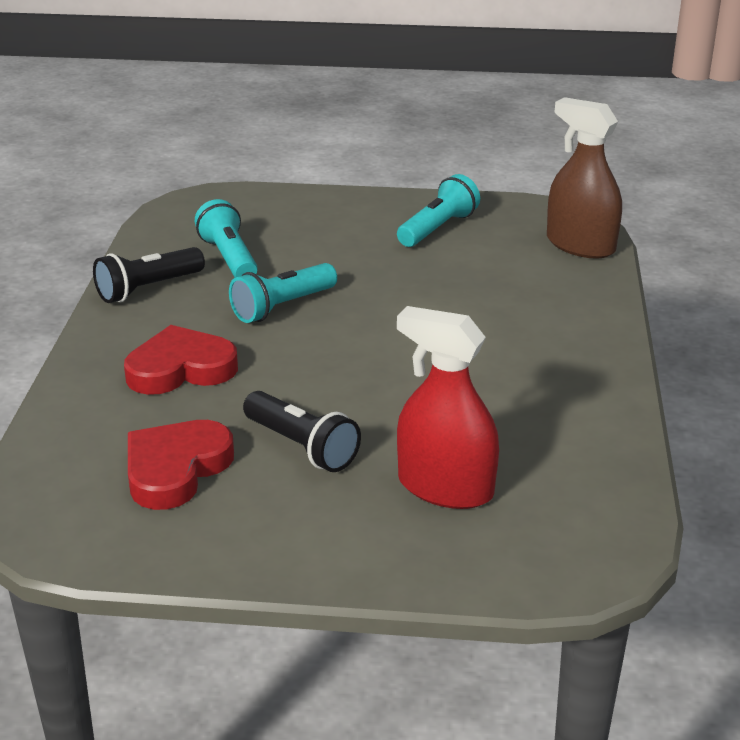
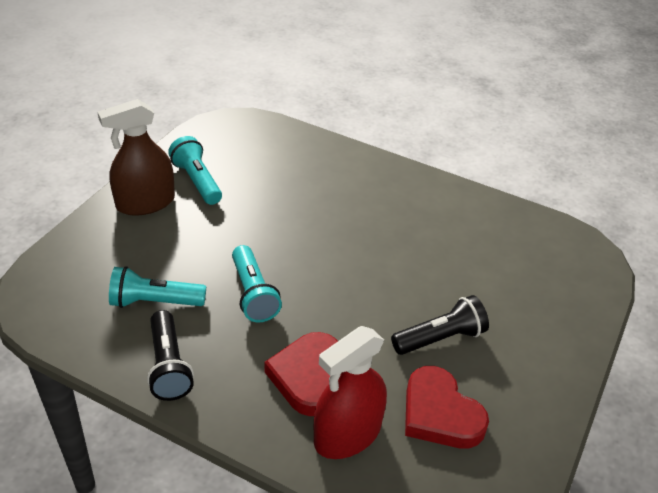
camera: 70 degrees left, 10 degrees up
red spray bottle [397,306,499,509] -> red spray bottle moved to [314,326,387,459]
brown spray bottle [547,97,622,259] -> brown spray bottle moved to [98,99,175,215]

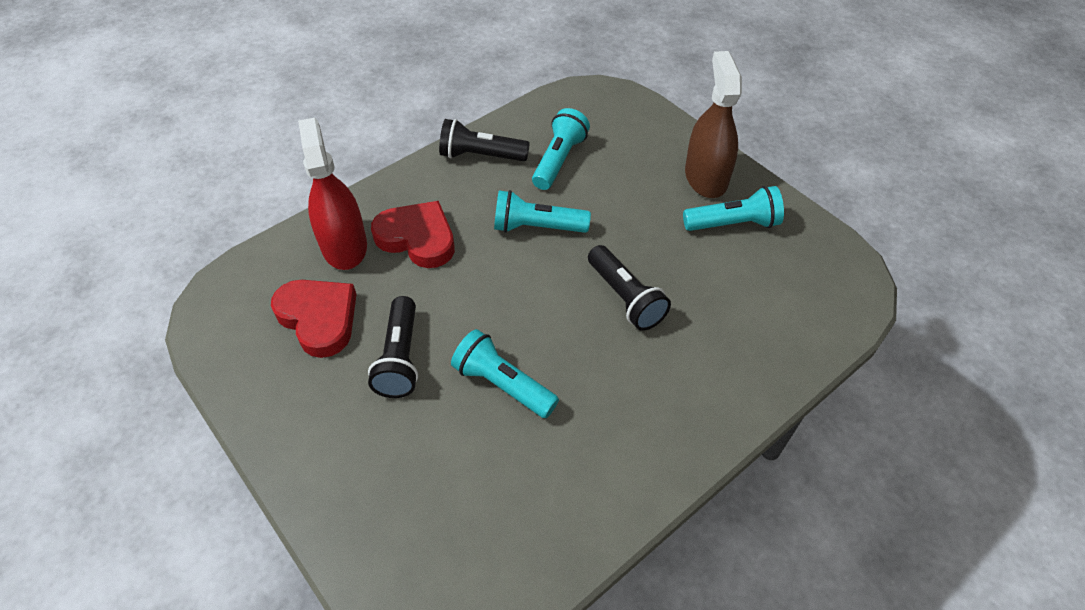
camera: 115 degrees right, 10 degrees up
red heart [405,366,489,448] -> red heart turned 60 degrees clockwise [271,280,357,358]
none -> turquoise flashlight [451,329,559,418]
none -> black flashlight [588,245,671,331]

